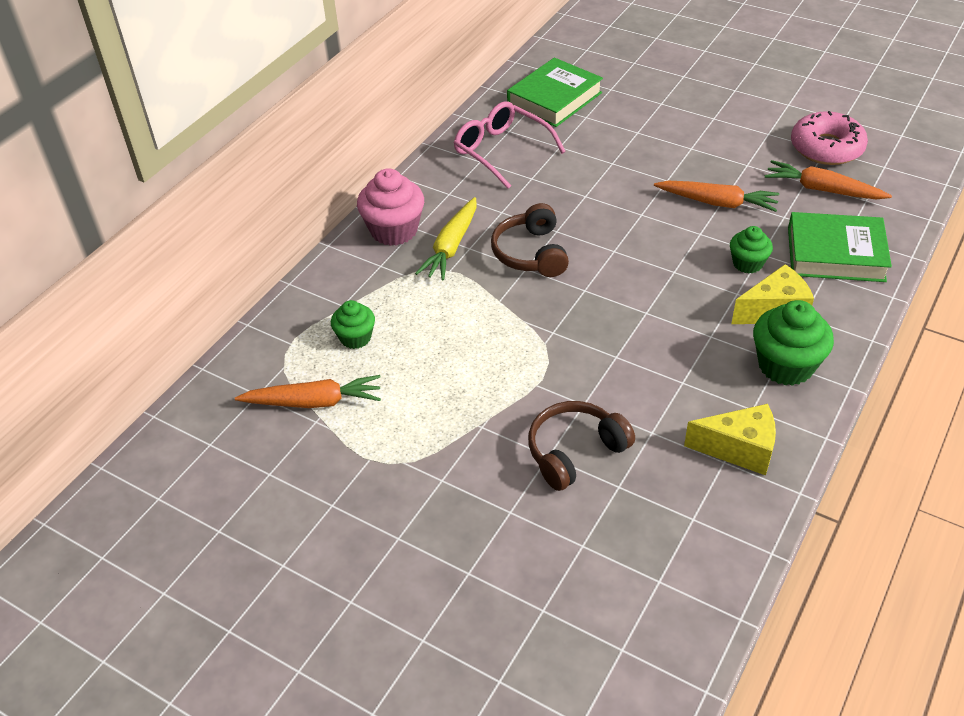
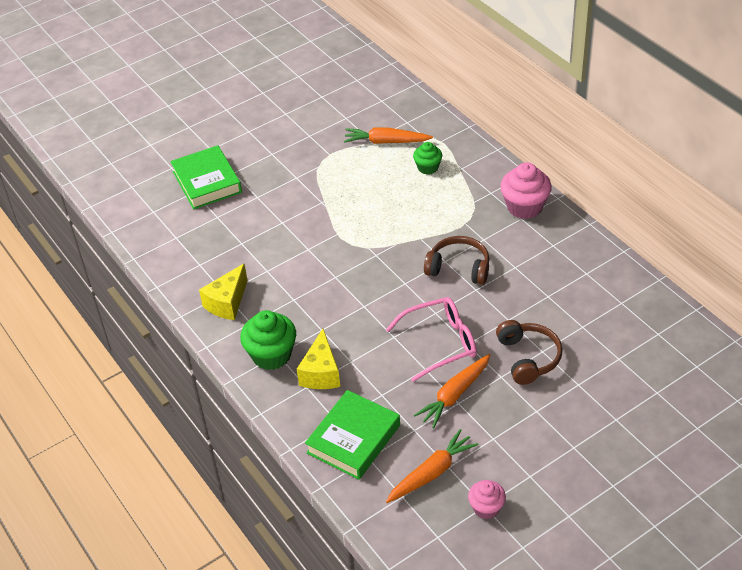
camera: 115 degrees right, 0 degrees up
orange carrot [235,375,381,408] -> orange carrot turned 75 degrees clockwise [344,127,433,144]
yellow carrot [415,197,477,281] -> none
pink glasses [454,101,566,189] -> pink glasses moved to [386,297,477,382]
green book [507,58,603,127] -> green book moved to [170,145,242,209]
brown headphones [528,401,635,491] -> brown headphones moved to [496,320,563,385]
green cupcake [730,226,773,274] -> none
pink donut [791,111,868,165] -> pink cupcake [468,480,506,519]

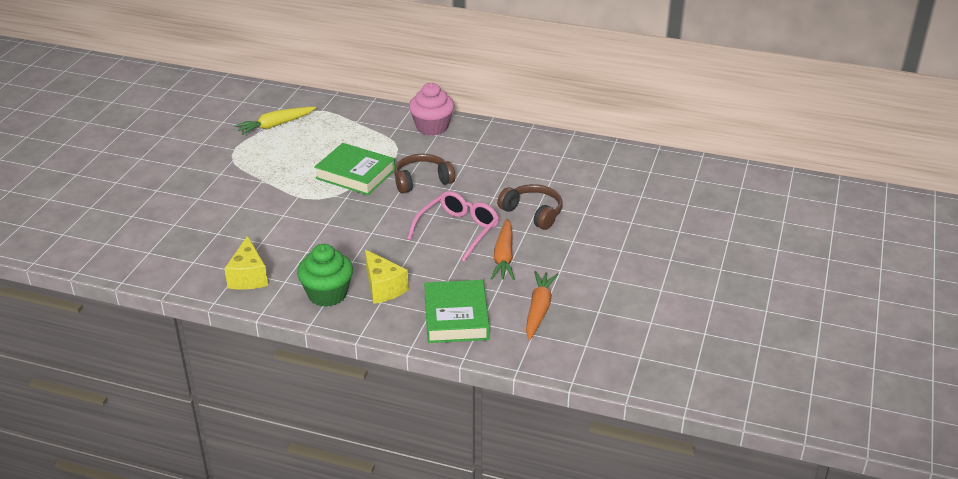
camera: 40 degrees left, 10 degrees down
green book [170,145,242,209] -> green book moved to [314,143,395,195]
orange carrot [344,127,433,144] -> yellow carrot [235,107,316,135]
green cupcake [413,142,442,175] -> none
pink cupcake [468,480,506,519] -> none

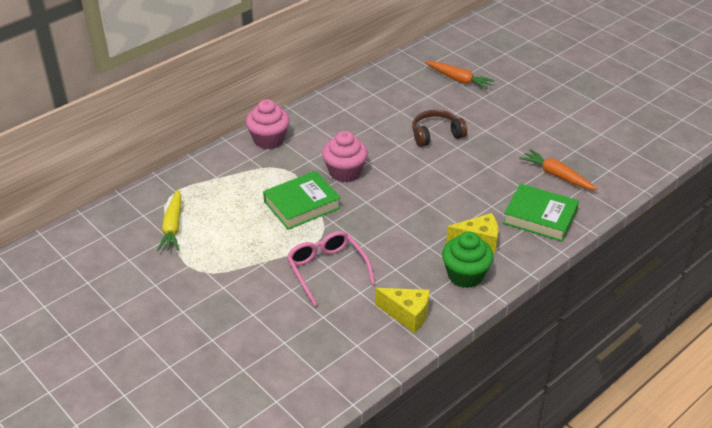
camera: 60 degrees left, 5 degrees up
brown headphones [394,154,455,194] -> pink cupcake [322,131,368,182]
pink glasses [407,191,499,262] -> pink glasses moved to [287,231,375,306]
orange carrot [491,219,515,280] -> orange carrot moved to [425,61,495,90]

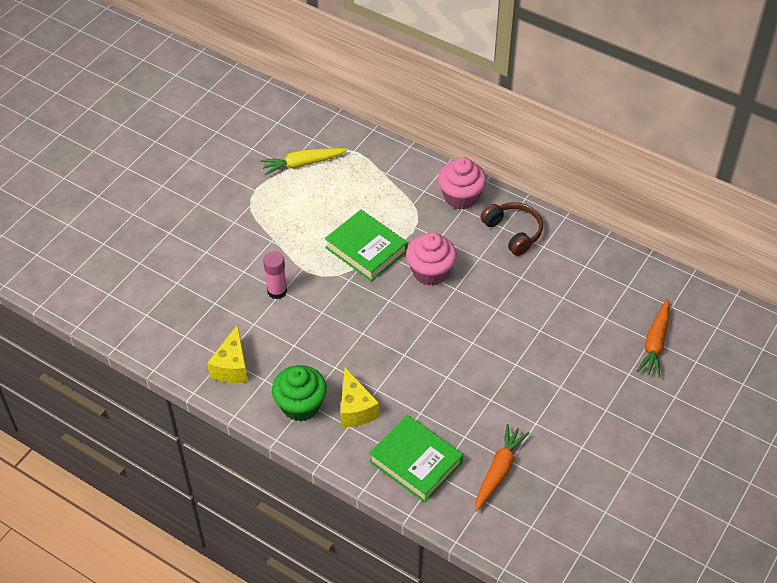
camera: 75 degrees right, 10 degrees up
pink glasses [287,231,375,306] -> pink glue stick [263,251,287,299]
brown headphones [412,110,467,147] -> brown headphones moved to [481,202,543,256]
green book [503,184,579,242] -> green book turned 60 degrees counterclockwise [369,415,463,503]

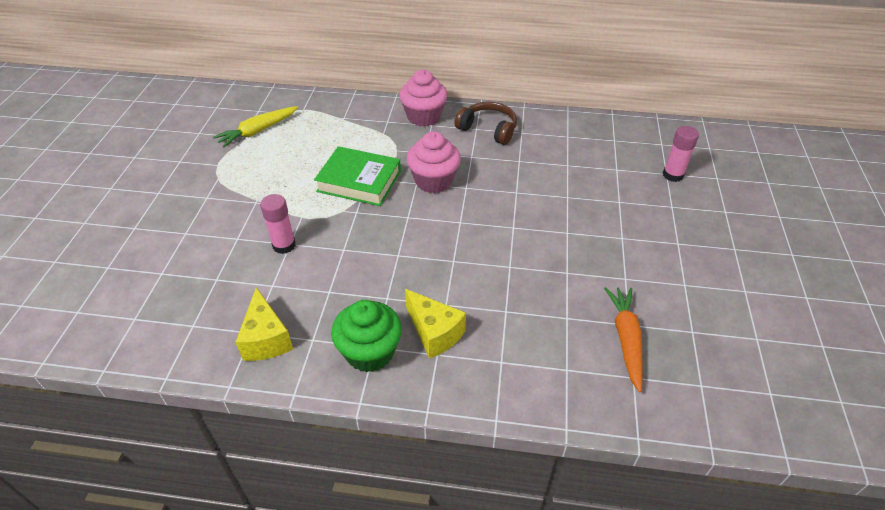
camera: 25 degrees left, 5 degrees down
green book [369,415,463,503] -> none
orange carrot [637,299,670,377] -> pink glue stick [663,126,699,182]

